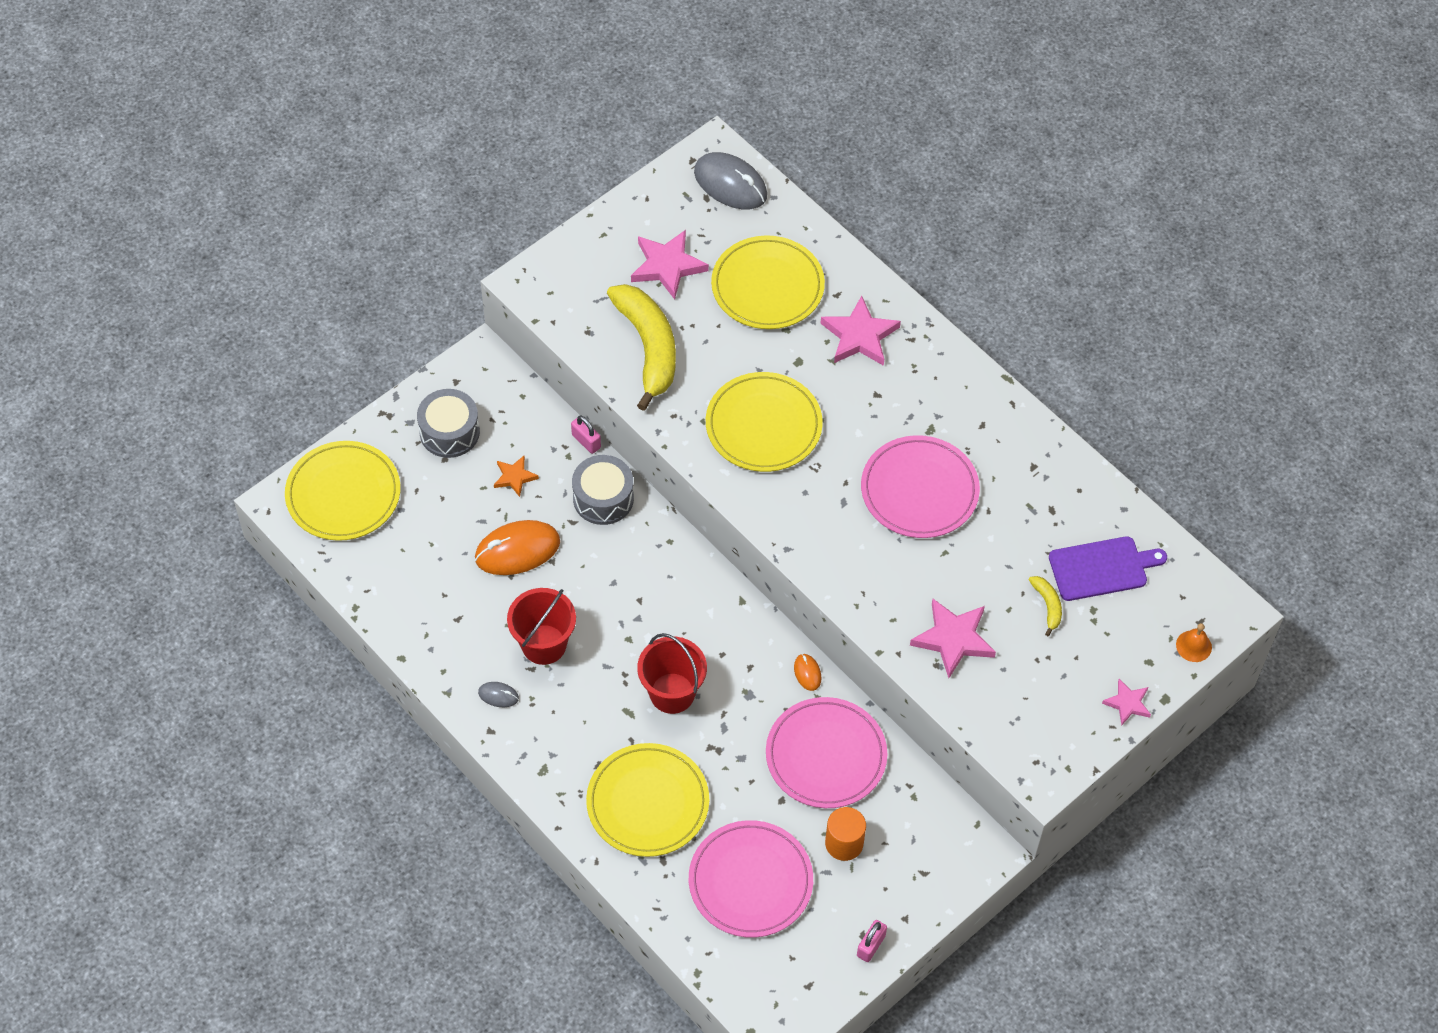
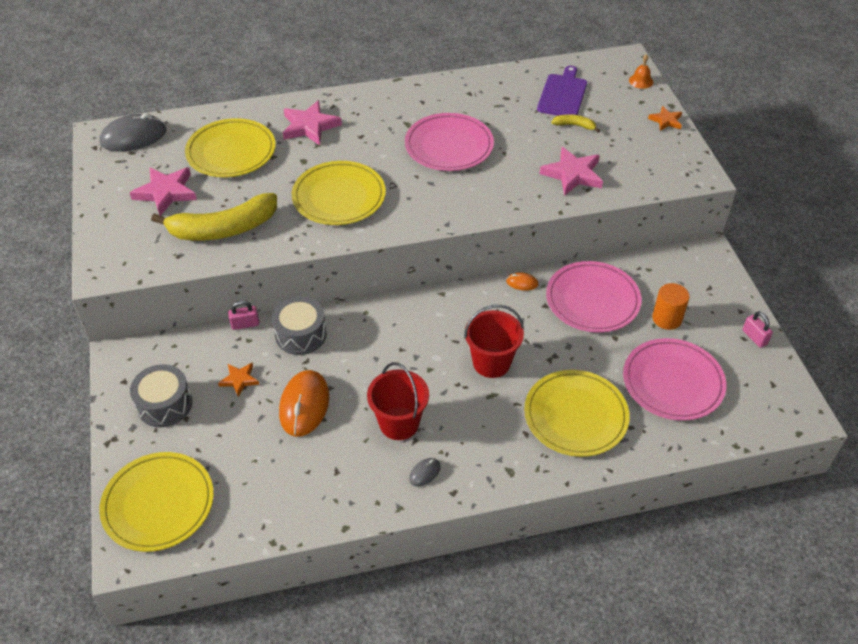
camera: 60 degrees left, 10 degrees down
yellow banana [607,284,676,411] -> yellow banana turned 150 degrees clockwise [151,193,277,241]
pink star [1102,679,1151,725] -> orange star [648,106,682,131]

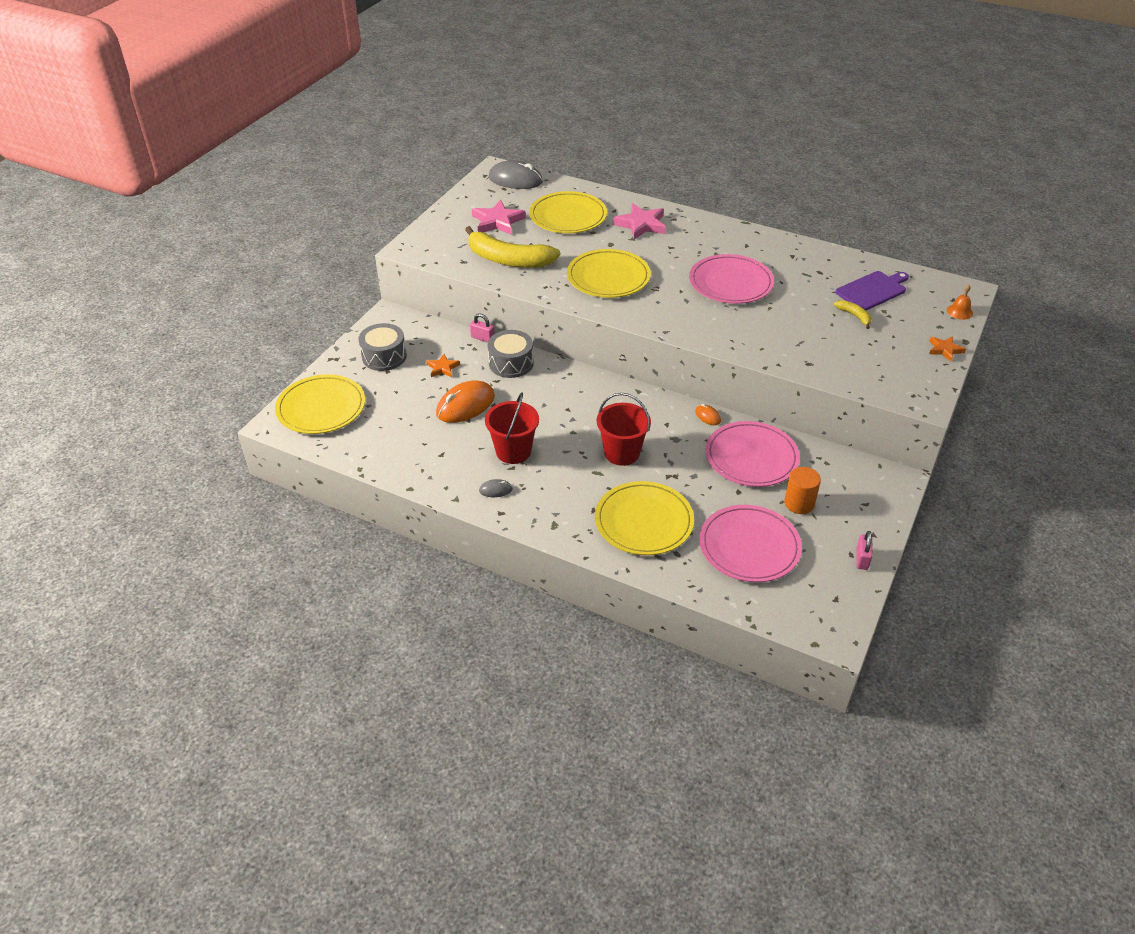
camera: 40 degrees right, 5 degrees down
pink star [540,147,603,196] -> none

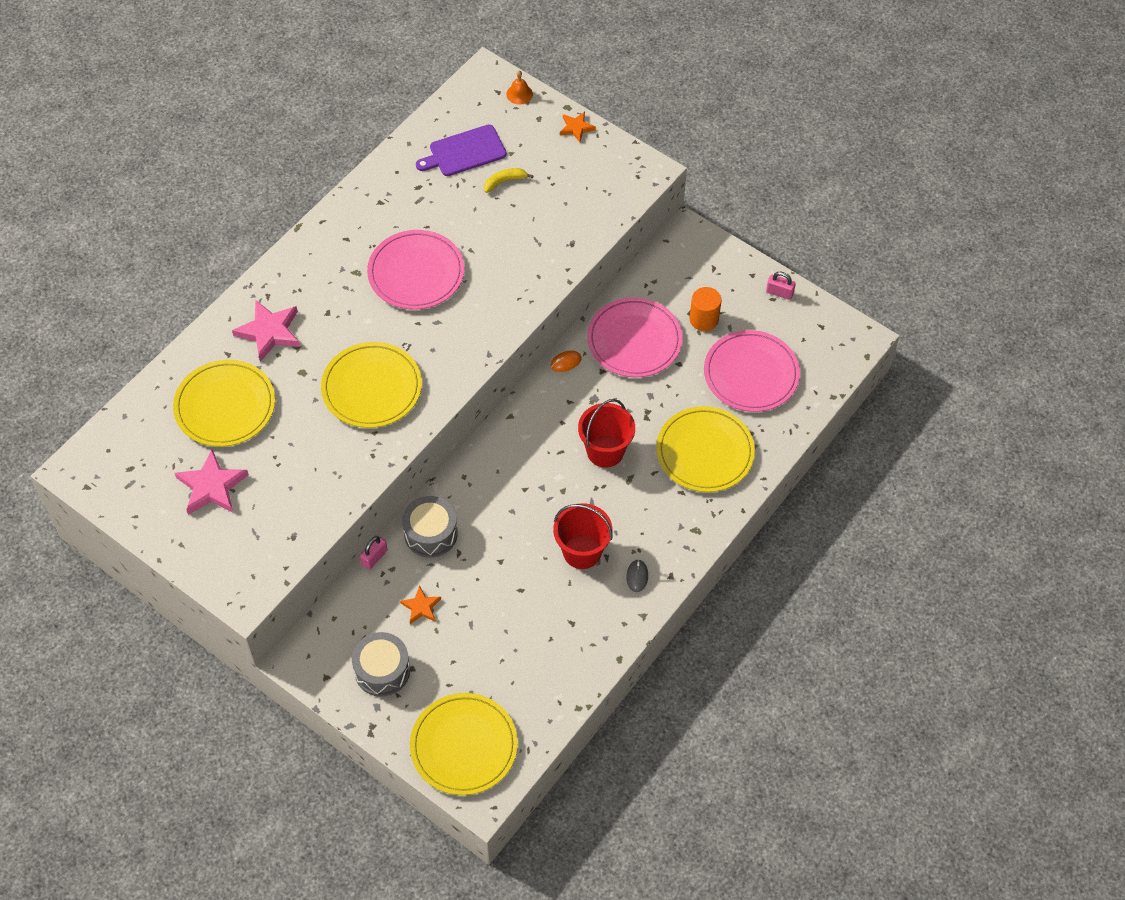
camera: 80 degrees left, 15 degrees up
orange mouse [436,380,495,423] -> none
yellow banana [465,226,560,268] -> none
grey mouse [489,160,543,189] -> none
purple cutting board [835,271,909,310] -> purple cutting board turned 90 degrees counterclockwise [416,125,507,176]

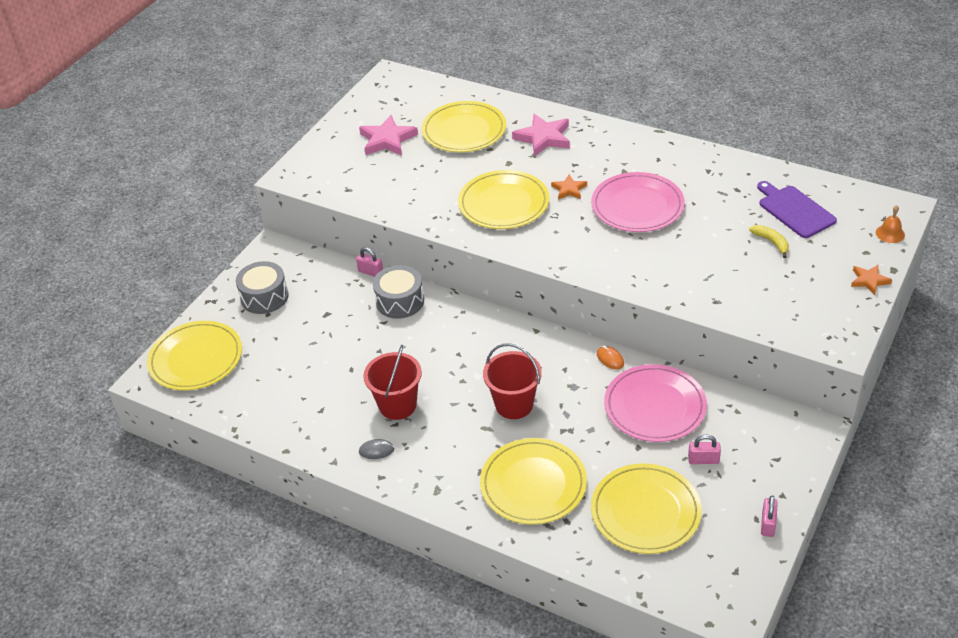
camera: 85 degrees right, 15 degrees down
orange star [400,585,441,624] -> orange star moved to [551,175,587,200]
orange cylinder [690,287,721,331] -> pink padlock [688,435,721,464]
pink plate [704,330,800,412] -> yellow plate [591,463,702,554]

